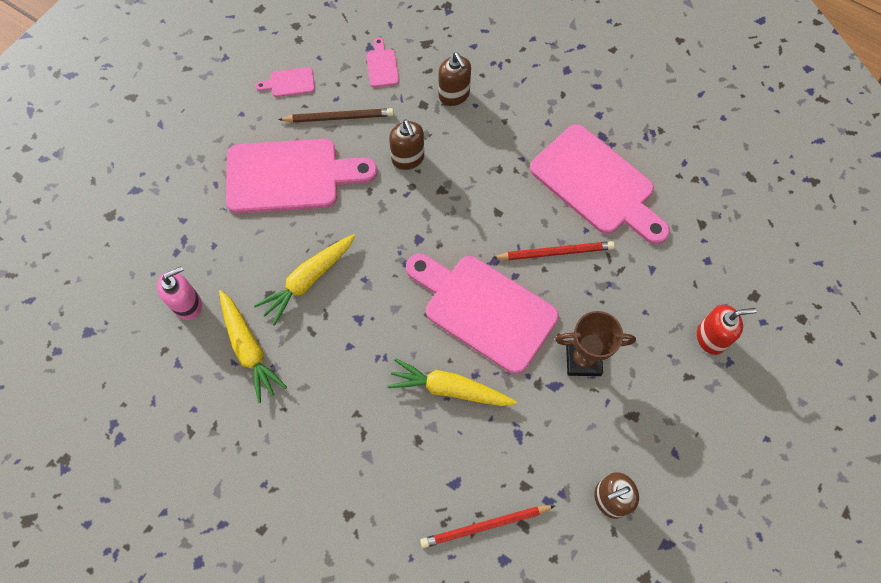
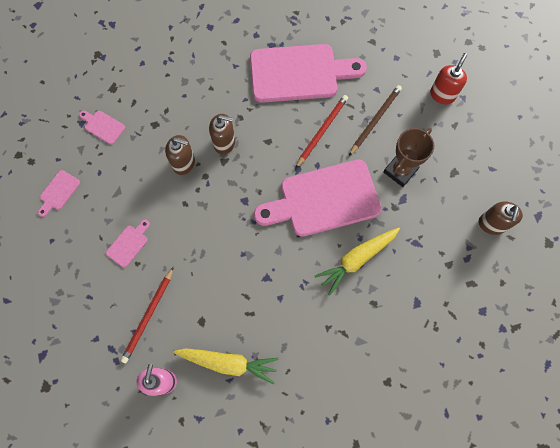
camera: 50 degrees left, 5 degrees up
pink cutting board [226,139,378,213] -> pink cutting board [106,220,150,267], size x0.41
yellow carrot [254,234,355,326] -> none
brown pencil [278,108,394,123] -> brown pencil moved to [349,85,402,156]
red pencil [420,505,555,548] -> red pencil moved to [120,267,174,363]
brown soap dispenser [438,52,471,106] -> brown soap dispenser moved to [209,114,235,154]

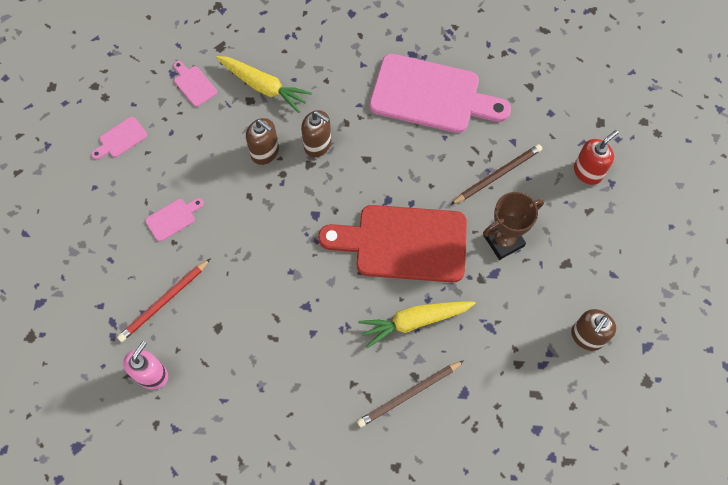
camera: 20 degrees right, 5 degrees down
yellow carrot [173,348,279,384] -> yellow carrot moved to [216,56,312,113]
pink cutting board [254,160,381,237] -> red cutting board [318,205,467,282]
red pencil [295,95,348,169] -> none
none -> brown pencil [357,360,464,427]

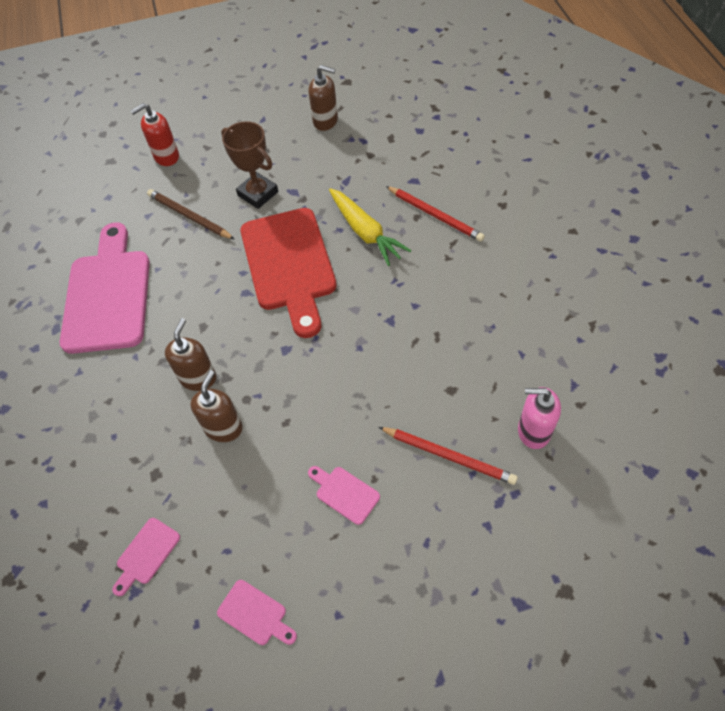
camera: 105 degrees left, 10 degrees down
yellow carrot [216,56,312,113] -> none
brown pencil [357,360,464,427] -> red pencil [386,186,485,242]
red soap dispenser [574,130,618,185] -> red soap dispenser turned 60 degrees counterclockwise [131,103,179,166]

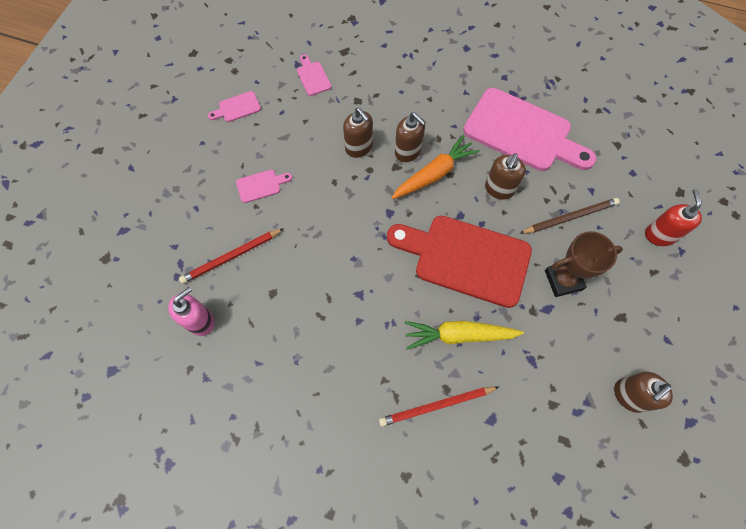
camera: 120 degrees right, 10 degrees up
none -> orange carrot [391,135,480,199]
none -> brown soap dispenser [485,153,526,200]

